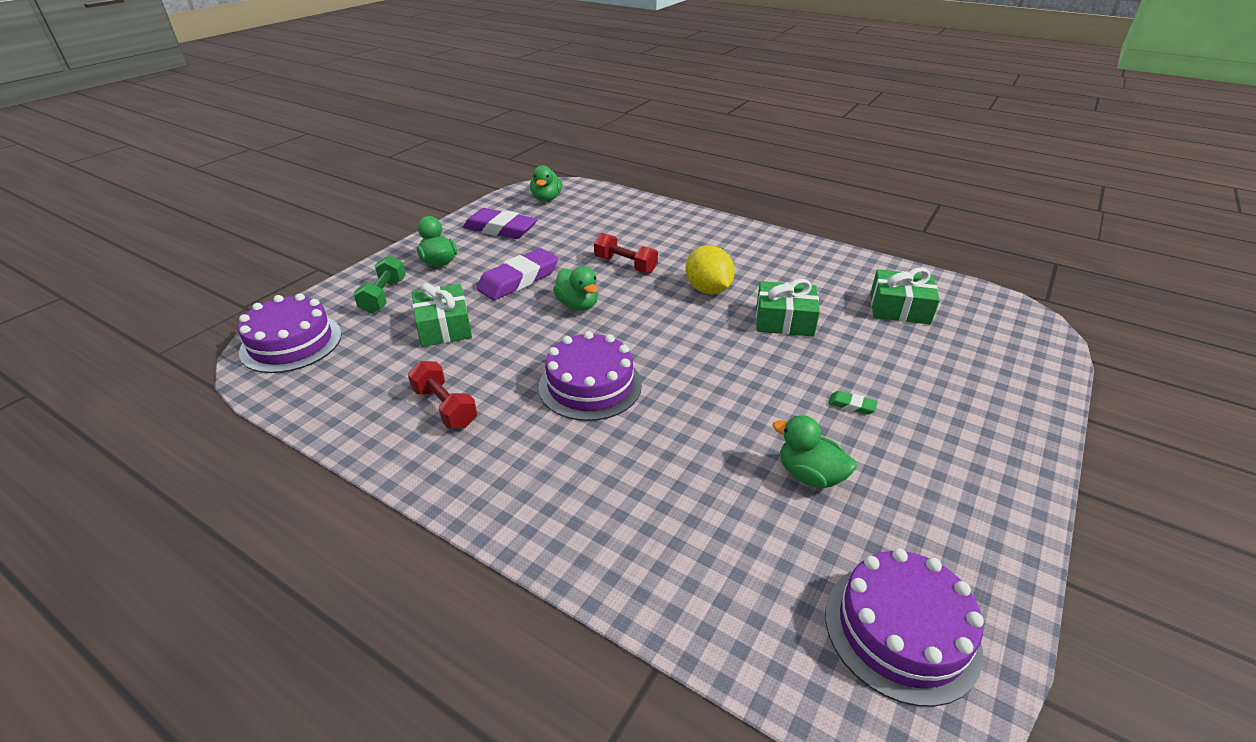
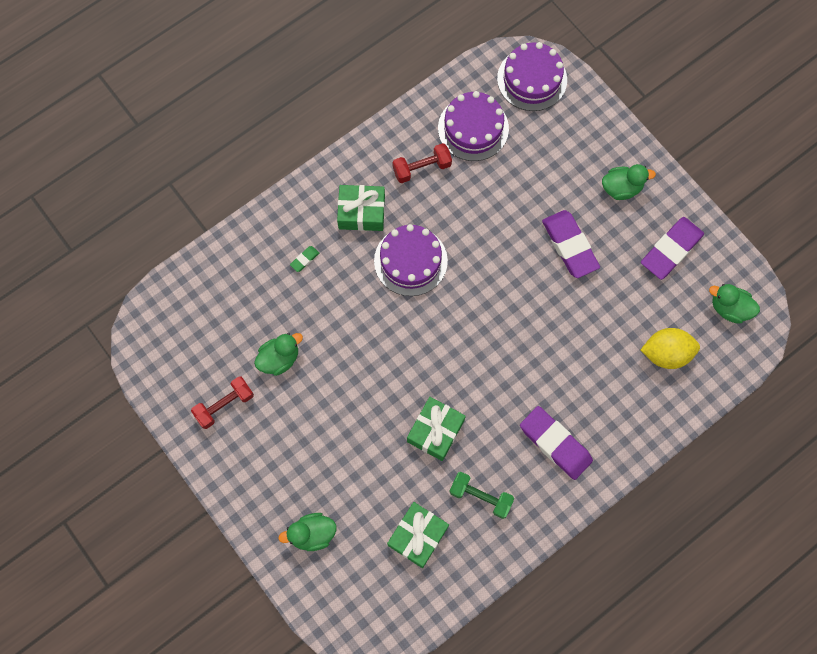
camera: 110 degrees right, 35 degrees up
green dumbbell [353,255,406,314] -> green dumbbell moved to [449,472,514,519]
green gift [412,283,472,347] -> green gift moved to [337,185,385,231]
green duck [553,266,598,311] -> green duck moved to [278,513,337,551]
red dumbbell [594,233,658,274] -> red dumbbell moved to [191,377,254,429]
yellow lemon [686,245,735,294] -> yellow lemon moved to [640,328,700,369]
purple cake [825,548,984,707] -> purple cake moved to [438,91,509,161]
green eraser [828,391,878,415] -> green eraser moved to [290,246,319,272]
none -> purple eraser [520,406,593,480]

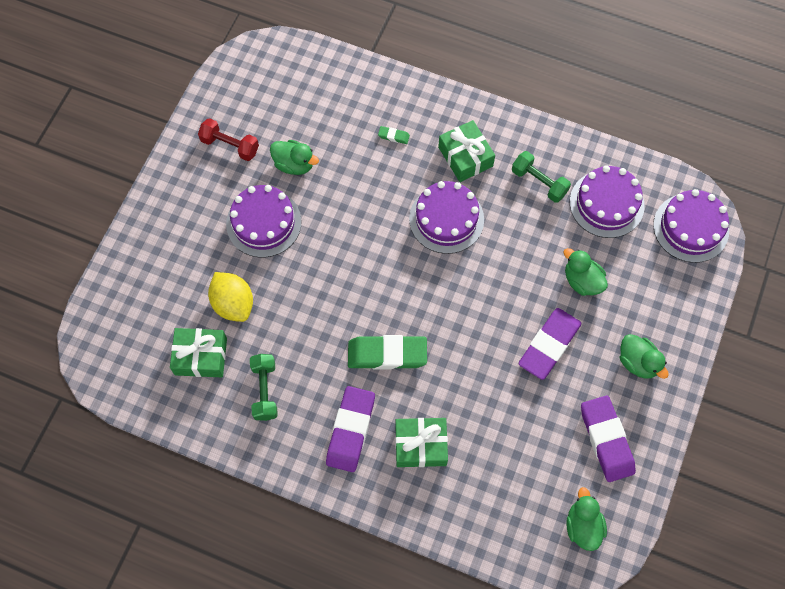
camera: 60 degrees right, 5 degrees down
green duck [278,513,337,551] -> green duck moved to [564,248,608,296]
red dumbbell [393,143,452,183] -> green dumbbell [512,151,571,203]
green gift [407,397,466,461] -> green gift moved to [395,418,448,467]
yellow lemon [640,328,700,369] -> yellow lemon moved to [208,272,253,322]
purple eraser [641,217,704,280] -> purple eraser turned 60 degrees clockwise [581,395,636,482]
none -> purple cake [226,185,301,258]
none -> green eraser [348,335,427,369]

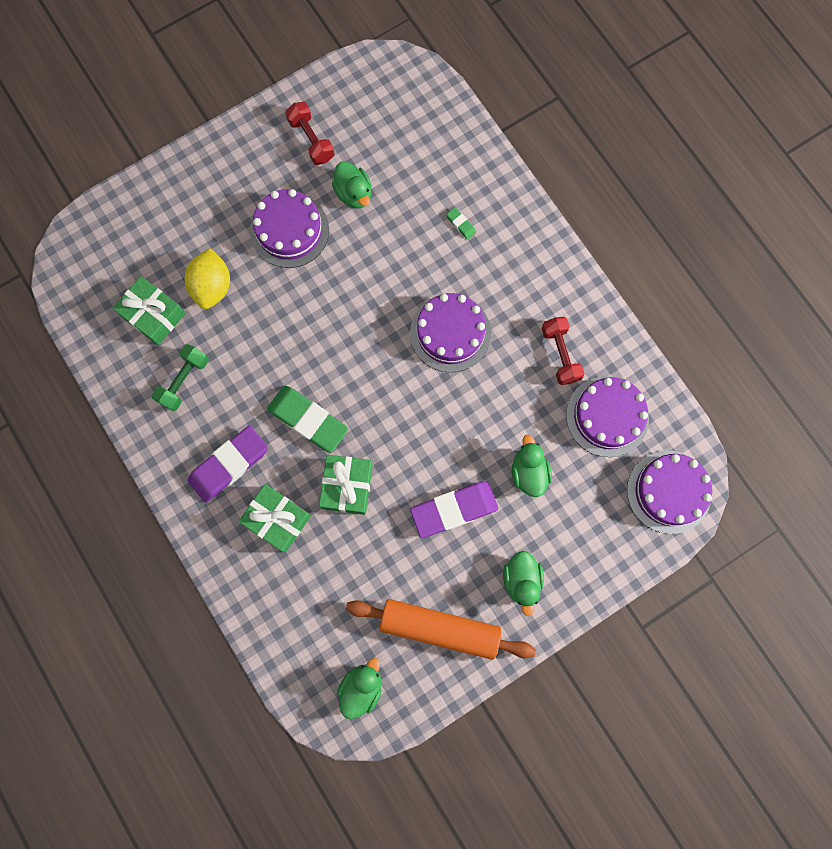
camera: 35 degrees right, 10 degrees up
green gift [438,120,495,182] -> green gift moved to [319,455,373,515]
green dumbbell [512,151,571,203] -> red dumbbell [542,317,585,385]
purple eraser [581,395,636,482] -> orange rolling pin [346,599,536,660]

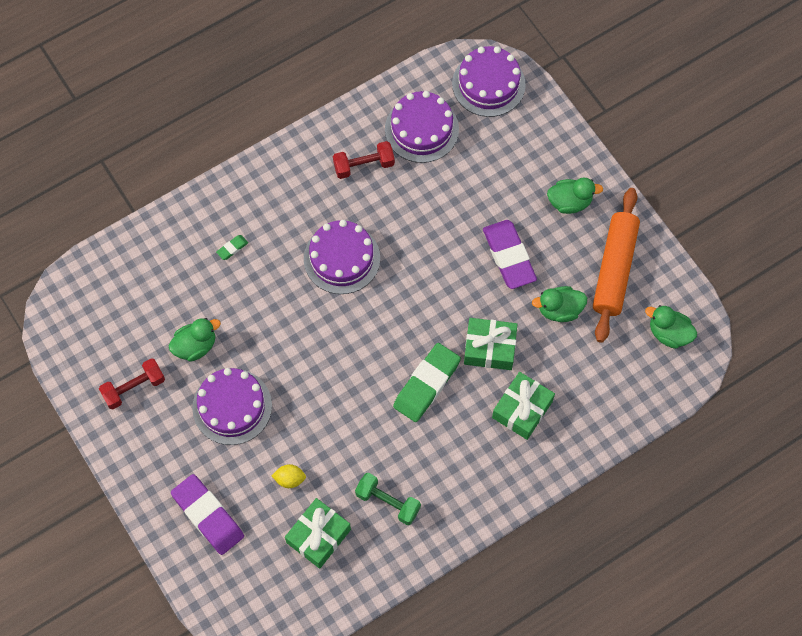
camera: 90 degrees left, 10 degrees down
yellow lemon [185,248,230,309] -> yellow lemon [272,464,306,488], size x0.55
purple eraser [188,426,268,503] -> purple eraser moved to [171,474,244,555]
green duck [512,435,552,497] -> green duck moved to [532,286,587,322]

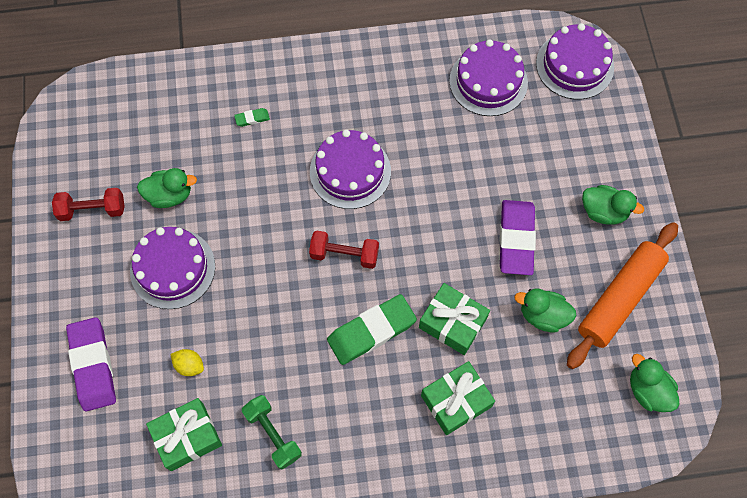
camera: 25 degrees right, 0 degrees up
red dumbbell [333,141,395,179] -> red dumbbell moved to [309,230,379,269]

